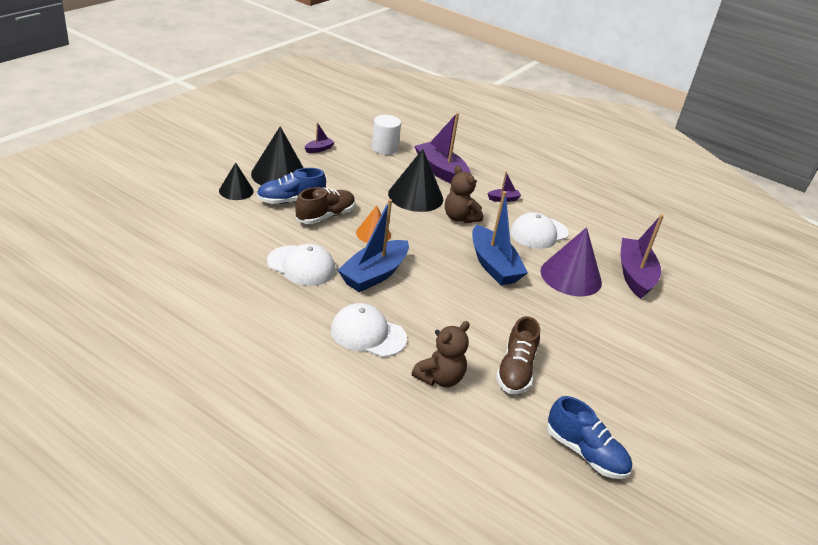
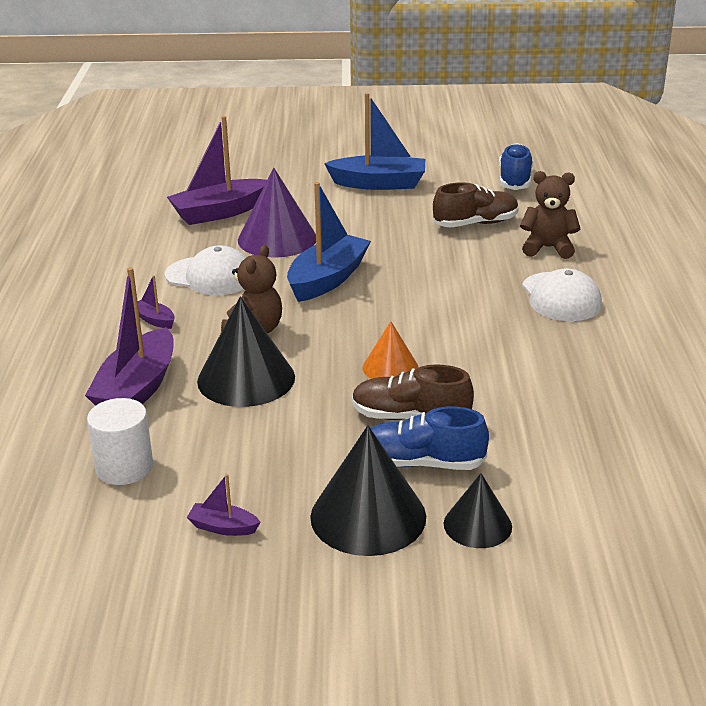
camera: 120 degrees left, 5 degrees down
blue shoe [256,168,326,204] -> blue shoe turned 150 degrees clockwise [370,406,489,470]
white cap [267,244,336,286] -> none
blue boat [338,199,409,292] -> blue boat moved to [324,93,425,190]

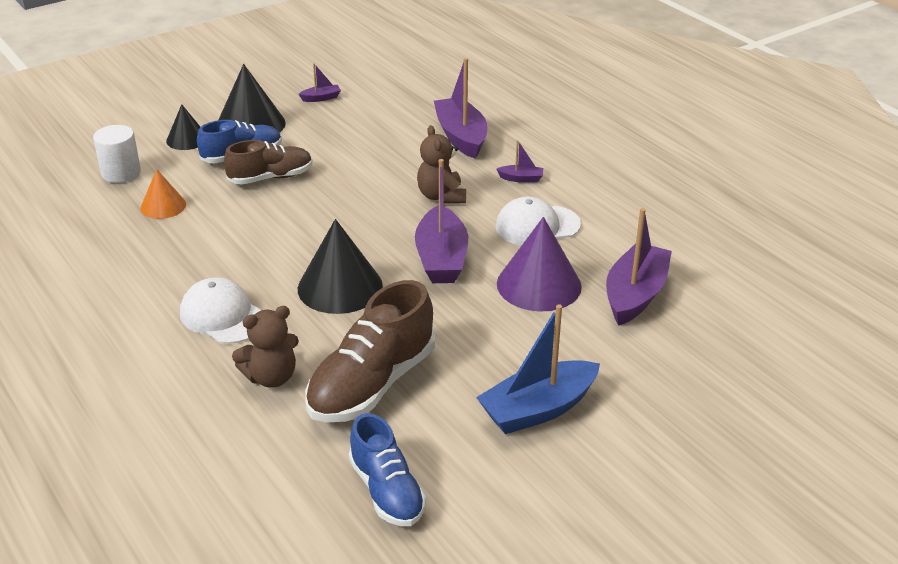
camera: 145 degrees right, 5 degrees up
white cylinder [87,398,153,485] -> white cylinder moved to [93,125,141,183]
black cone [197,297,295,407] -> black cone moved to [298,219,383,314]
blue boat [287,182,371,302] -> purple boat [415,159,468,283]
orange cone [362,321,419,379] -> orange cone moved to [140,169,186,219]
brown shoe [433,182,519,227] -> brown shoe [305,280,435,423], size x1.55

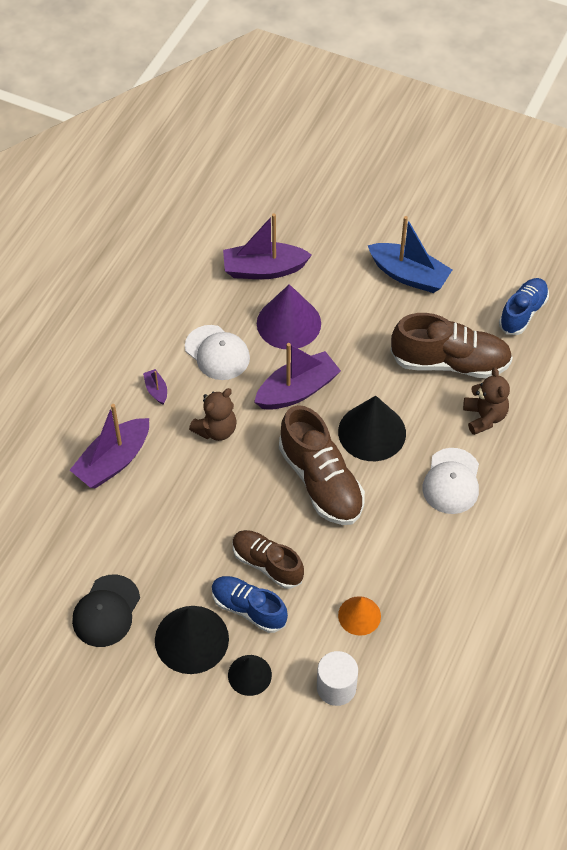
camera: 120 degrees left, 20 degrees up
brown teddy bear [232,306,299,388] -> brown teddy bear turned 45 degrees clockwise [463,367,510,435]
purple boat [299,63,341,102] -> black cap [72,575,140,647]
none -> brown shoe [279,405,365,525]

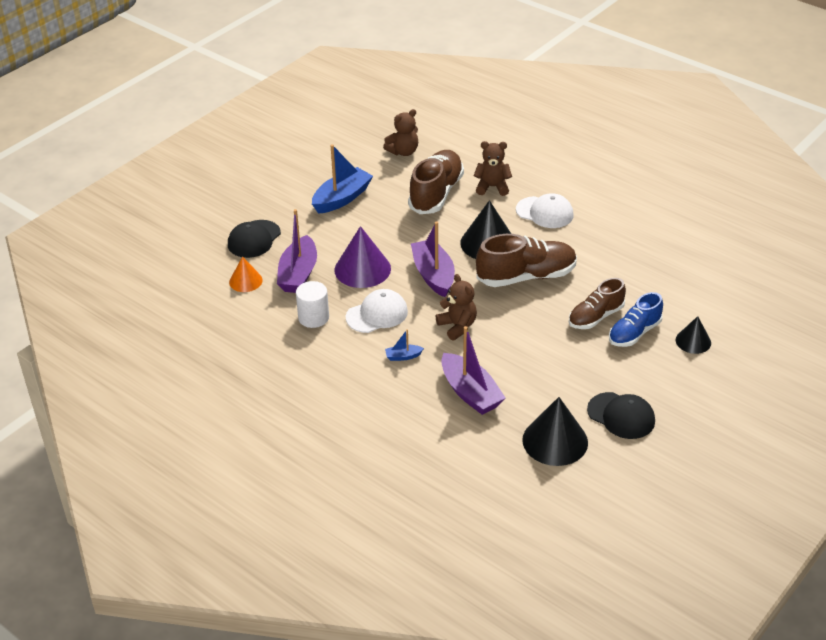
camera: 75 degrees left, 15 degrees down
purple boat [143,369,167,404] -> blue boat [385,329,424,361]
black cone [155,606,229,674] -> black cone moved to [522,397,588,466]
white cylinder [317,651,358,706] -> white cylinder moved to [296,281,329,328]
orange cone [338,596,381,636] -> orange cone moved to [229,256,263,292]
blue shoe [499,278,549,335] -> brown teddy bear [383,109,418,156]
none -> black cap [228,220,281,258]

